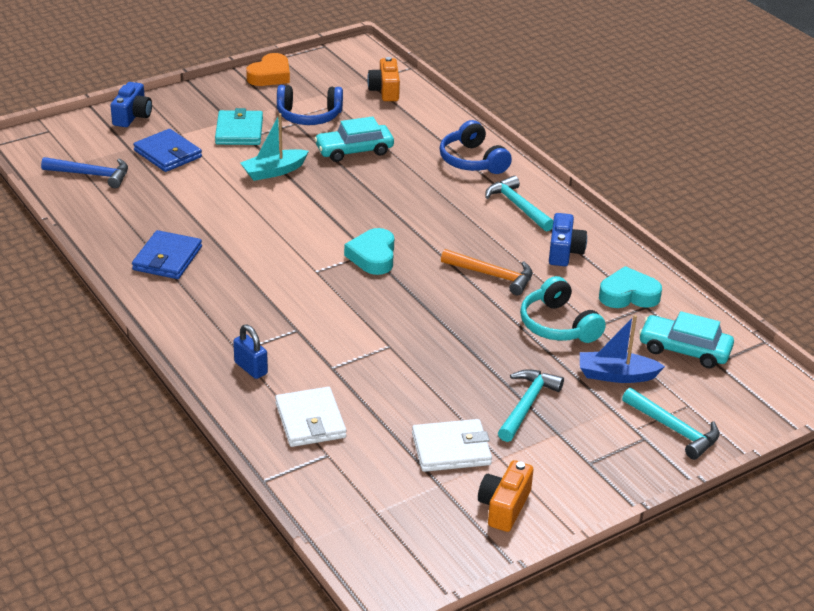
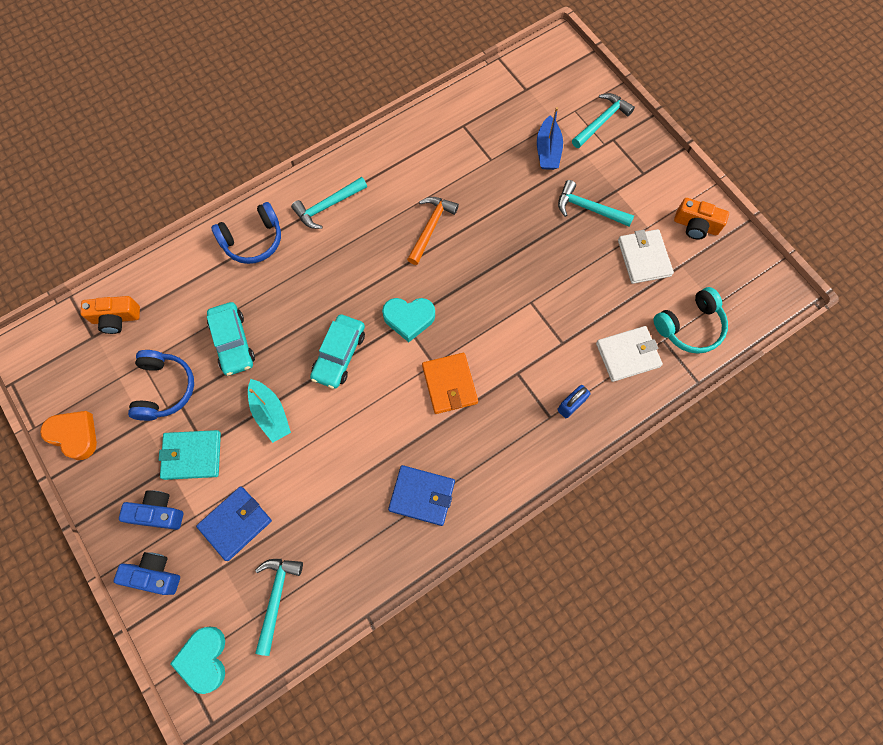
camera: 90 degrees left, 35 degrees up
blue hammer [41,157,128,188] -> turquoise hammer [255,559,303,656]
turquoise headphones [520,276,606,343] -> turquoise headphones moved to [654,287,728,354]
blue camera [549,213,587,266] -> blue camera moved to [119,490,183,530]
turquoise heart [599,266,662,308] -> turquoise heart moved to [170,627,225,694]
turquoise car [639,311,734,368] -> turquoise car moved to [310,314,365,389]
none -> orange wallet [422,353,478,414]

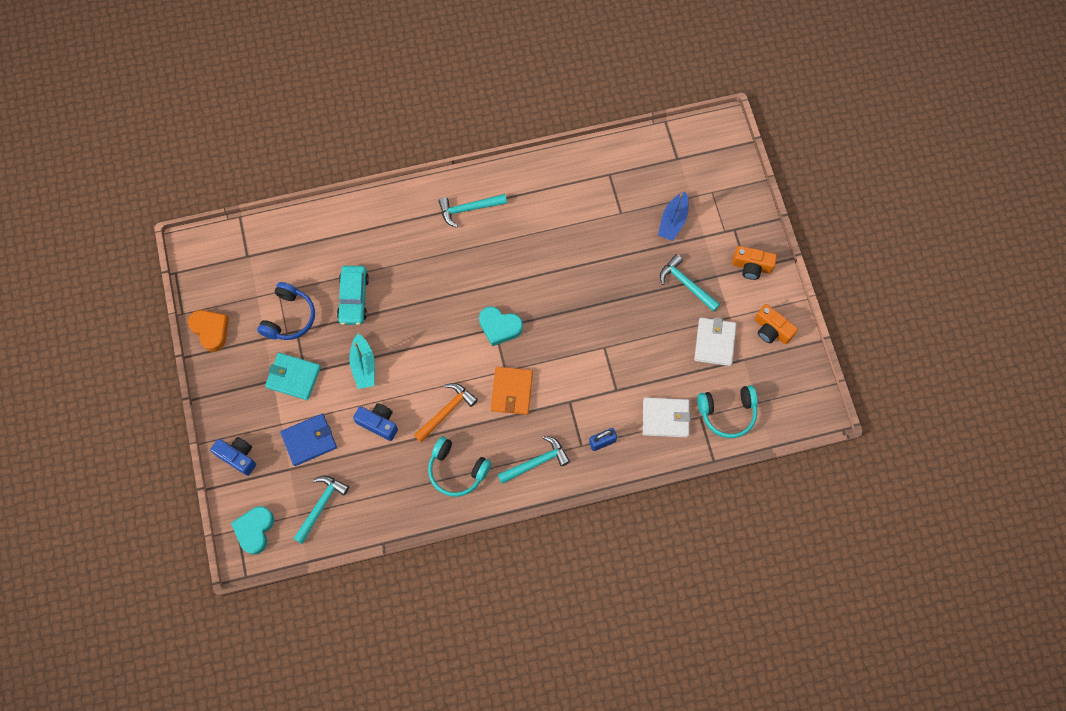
camera: 20 degrees right, 0 degrees up
orange camera [80,296,140,334] -> orange camera moved to [732,246,777,280]
blue camera [119,490,183,530] -> blue camera moved to [353,403,398,441]
blue headphones [211,202,281,264] -> none
turquoise car [310,314,365,389] -> none
blue wallet [388,465,455,526] -> turquoise headphones [428,437,491,497]
orange hammer [407,197,459,265] -> orange hammer moved to [414,383,478,442]
turquoise hammer [572,93,635,148] -> turquoise hammer moved to [497,436,570,484]

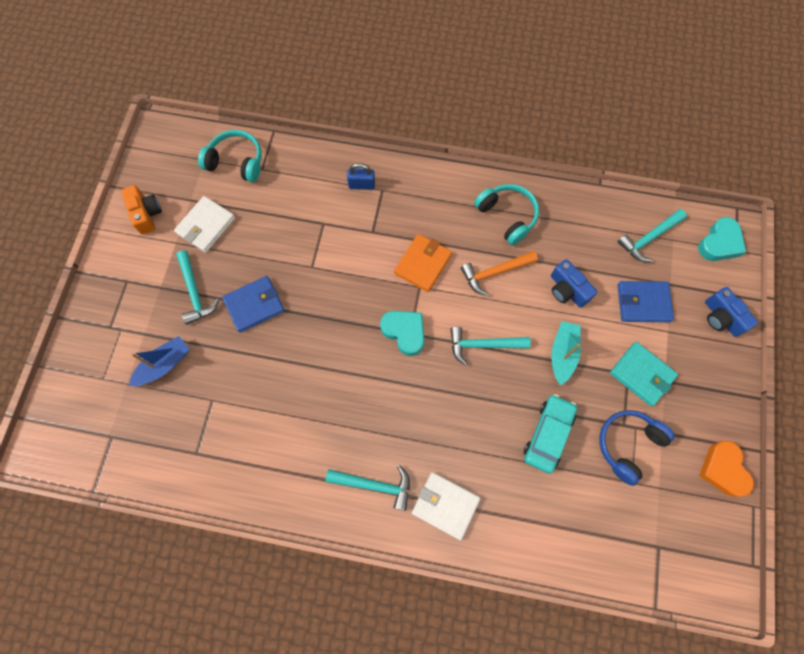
camera: 155 degrees left, 0 degrees up
turquoise hammer [497,436,570,484] -> turquoise hammer moved to [450,327,531,366]
white wallet [643,397,691,437] -> white wallet moved to [412,472,481,540]
orange camera [732,246,777,280] -> none
none -> blue wallet [222,276,285,333]

